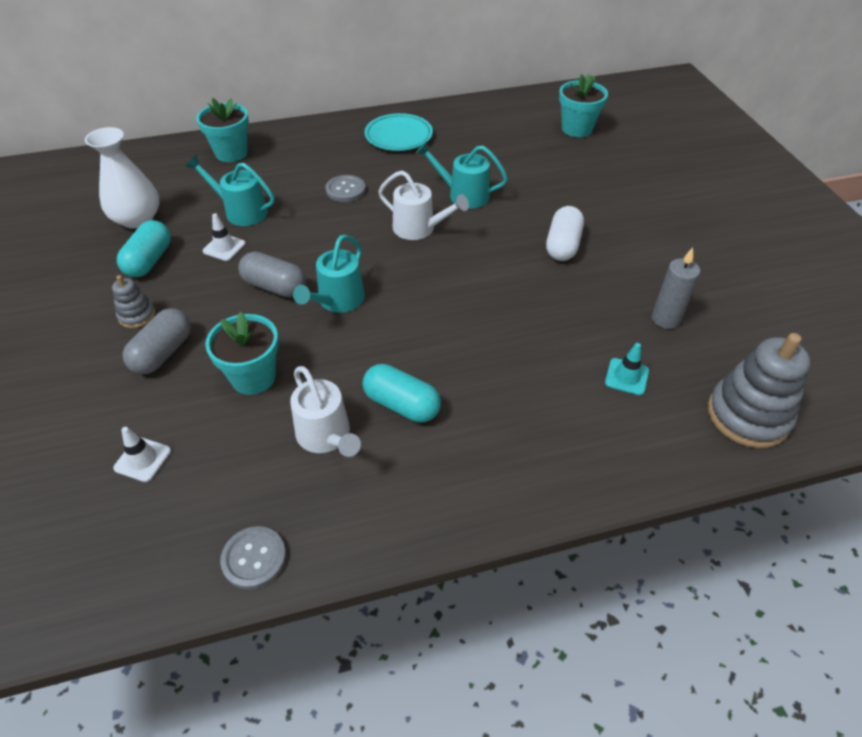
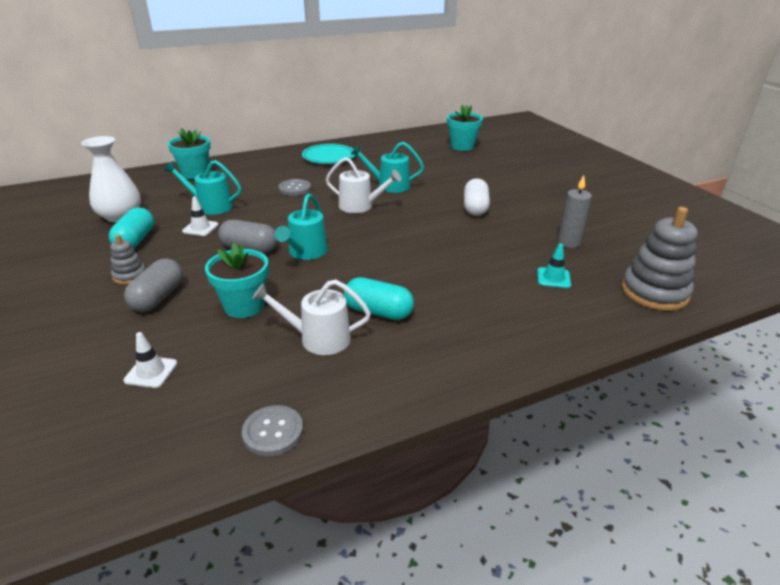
camera: 10 degrees left, 15 degrees down
white watering can [290,366,361,457] -> white watering can turned 135 degrees clockwise [252,280,371,355]

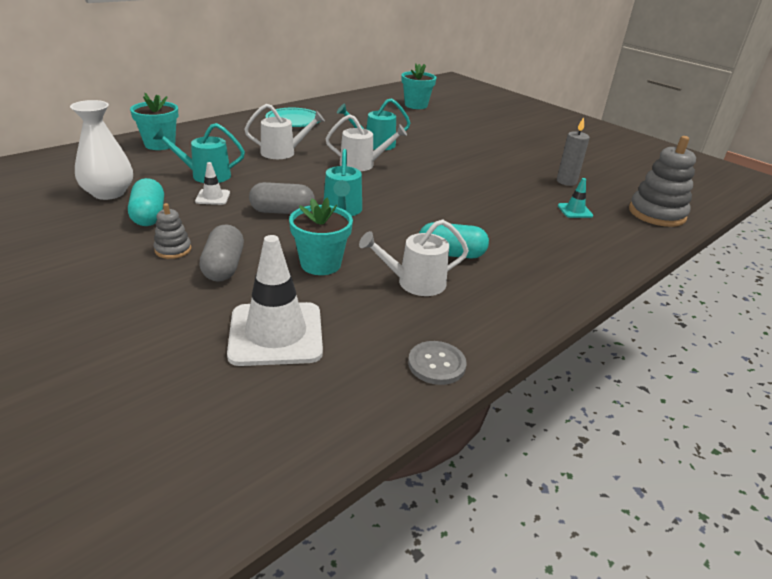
camera: 20 degrees left, 0 degrees up
white traffic cone [123,332,177,388] -> white traffic cone [227,235,323,366], size x2.14
grey button [279,179,311,196] -> white watering can [244,104,325,159]
white capsule [464,178,490,216] -> none

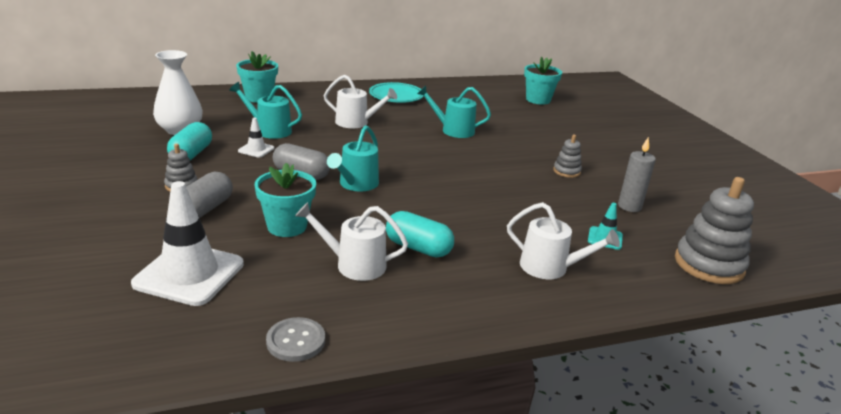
camera: 25 degrees right, 5 degrees down
white watering can [326,114,407,171] -> white watering can moved to [507,202,620,279]
none -> grey stacking toy [553,135,582,178]

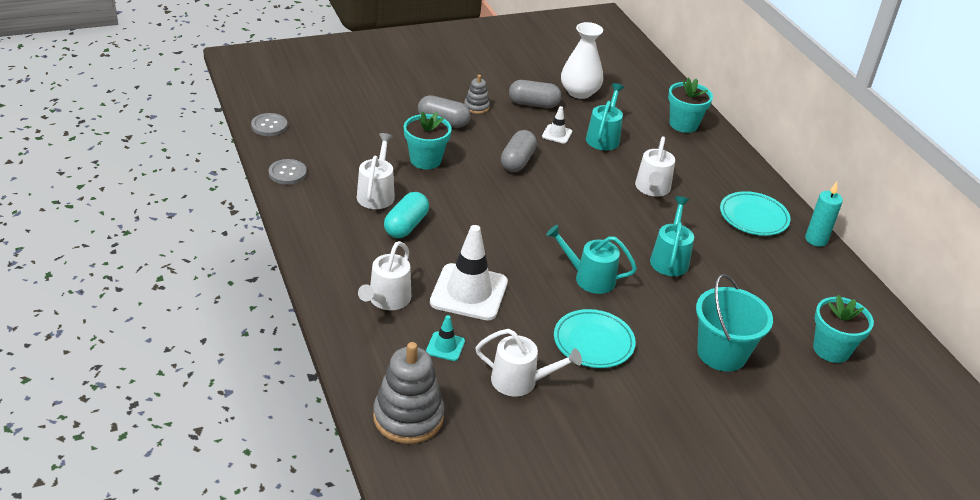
camera: 85 degrees right, 10 degrees up
white traffic cone [131,181,244,306] -> white traffic cone moved to [430,225,508,321]
turquoise capsule [167,122,212,160] -> grey capsule [509,80,561,108]
turquoise watering can [327,125,379,191] -> turquoise watering can moved to [546,225,637,294]
grey stacking toy [553,135,582,178] -> turquoise plate [554,309,636,368]
grey candle [618,137,656,212] -> white watering can [476,329,582,397]
none -> grey button [251,113,288,136]
none -> turquoise bucket [696,274,773,372]
none -> turquoise candle [805,182,843,247]

